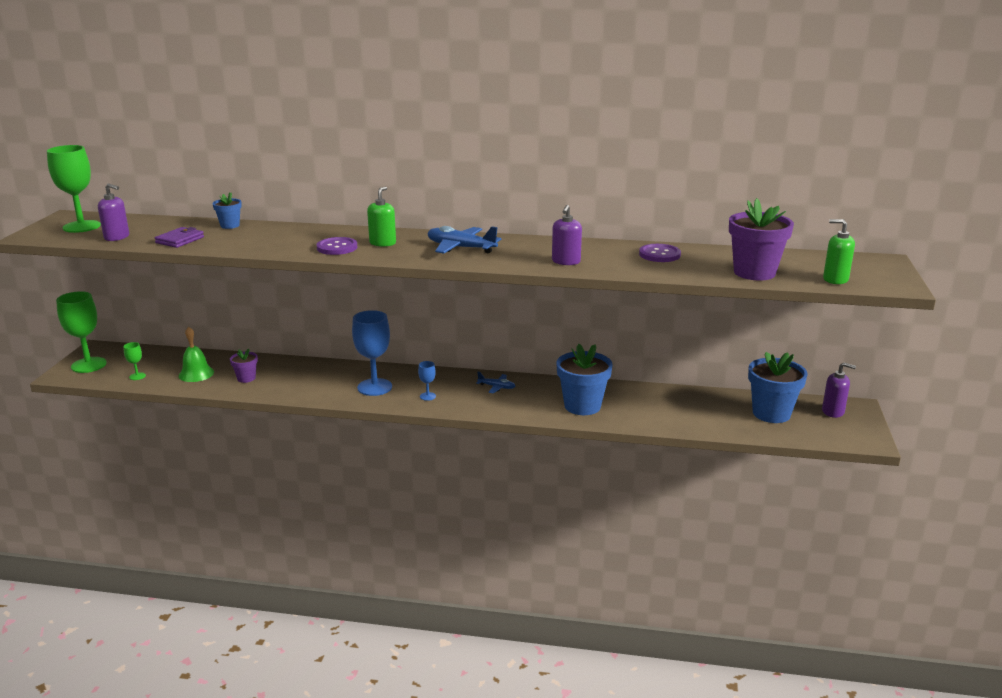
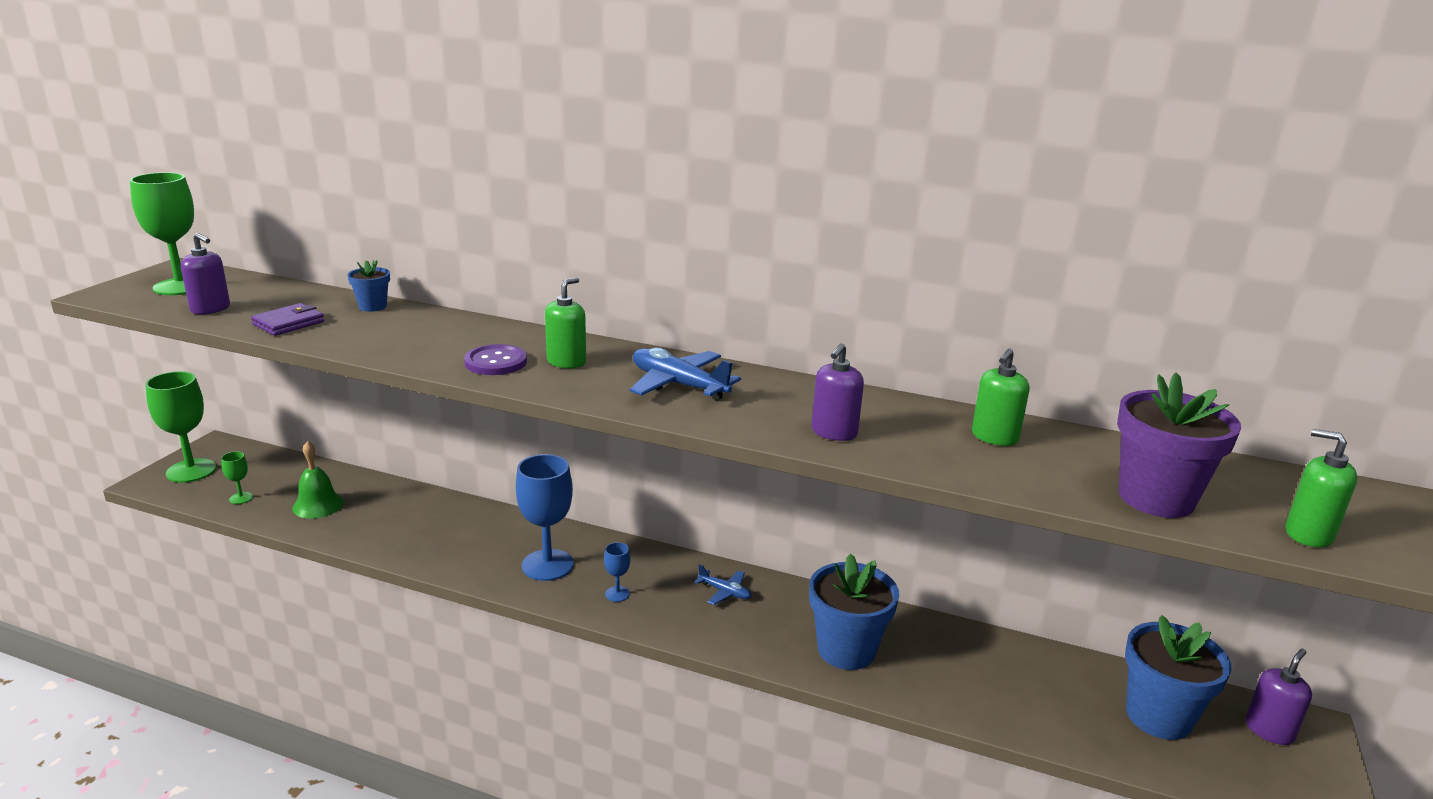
camera: 10 degrees right, 0 degrees up
purple flower pot [230,348,258,383] -> none
purple button [639,244,681,262] -> green soap dispenser [972,349,1029,446]
purple soap dispenser [822,363,856,418] -> purple soap dispenser turned 75 degrees counterclockwise [1245,649,1312,745]

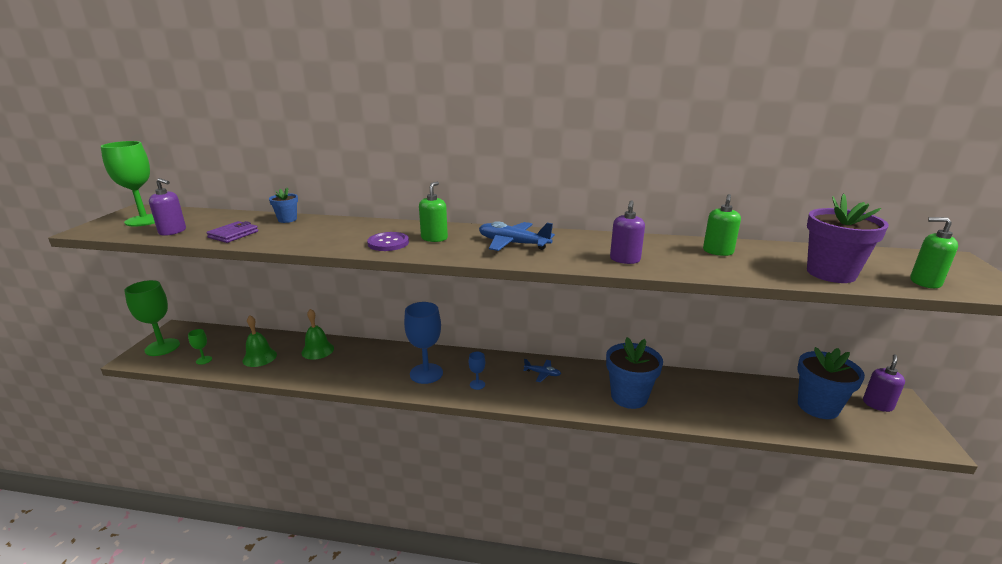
camera: 10 degrees left, 0 degrees up
none -> green bell [301,309,334,360]

